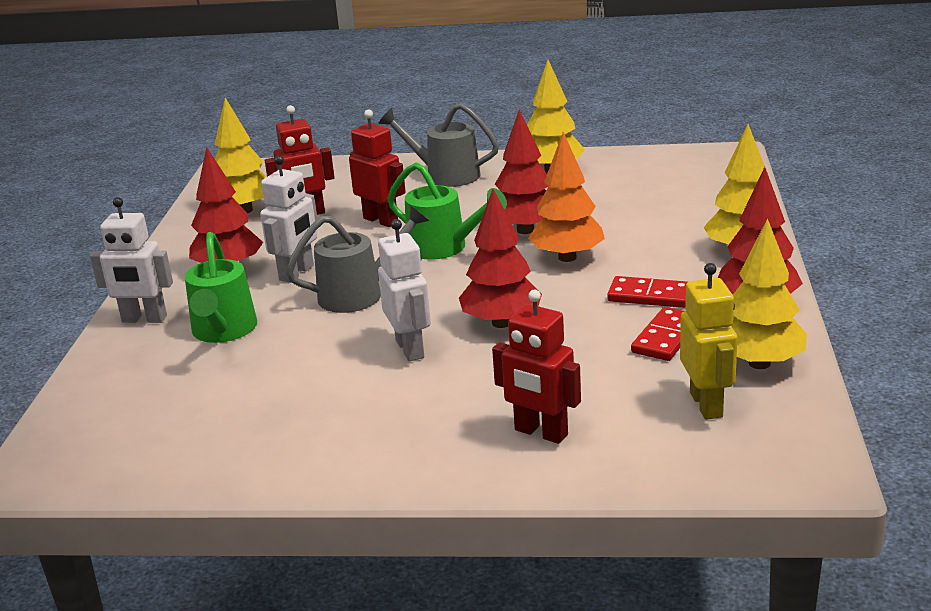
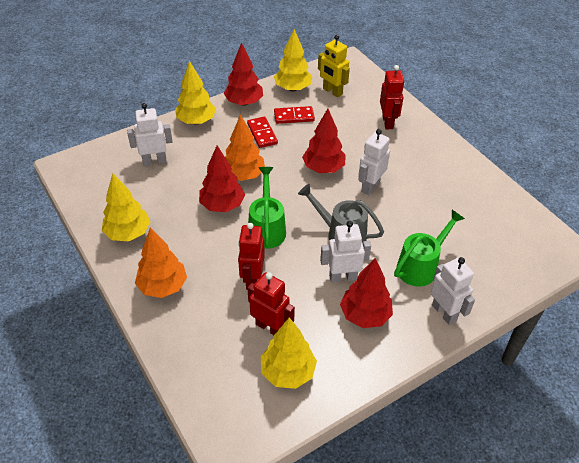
camera: 130 degrees left, 20 degrees up
grey watering can [378,103,499,187] -> orange tree [135,228,187,298]
yellow robot [680,263,737,420] -> yellow robot turned 90 degrees counterclockwise [318,35,350,98]
none -> white robot [127,103,173,165]

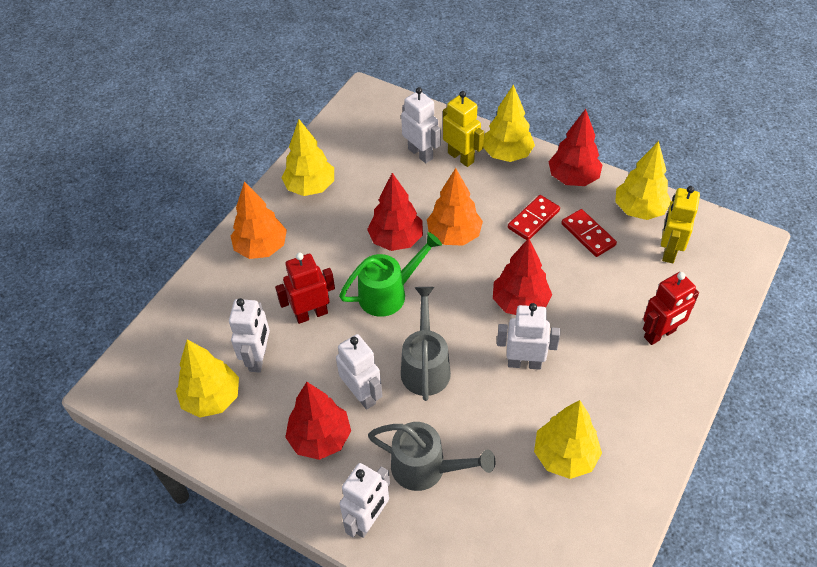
camera: 65 degrees right, 5 degrees up
red robot [247,272,295,335] -> white robot [229,298,270,373]
green watering can [394,210,465,287] -> grey watering can [368,422,495,491]
none -> yellow robot [443,91,484,167]
none -> yellow tree [534,400,602,479]

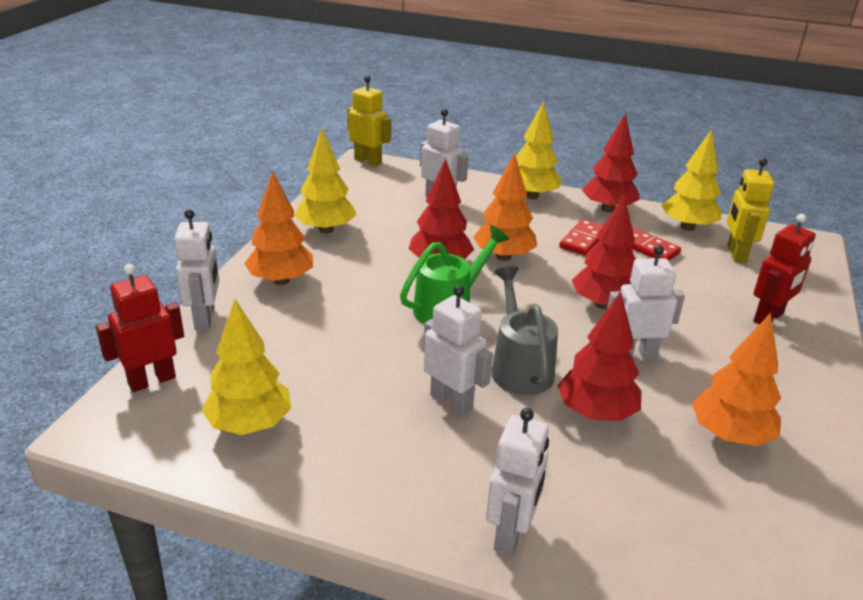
camera: 15 degrees left, 20 degrees down
white robot [229,298,270,373] -> white robot moved to [174,209,219,330]
red robot [275,253,335,324] -> red robot moved to [96,264,184,392]
red tree [285,382,351,460] -> red tree moved to [557,291,641,421]
grey watering can [368,422,495,491] -> none
yellow robot [443,91,484,167] -> yellow robot moved to [347,76,391,167]
yellow tree [534,400,602,479] -> orange tree [692,313,781,446]

